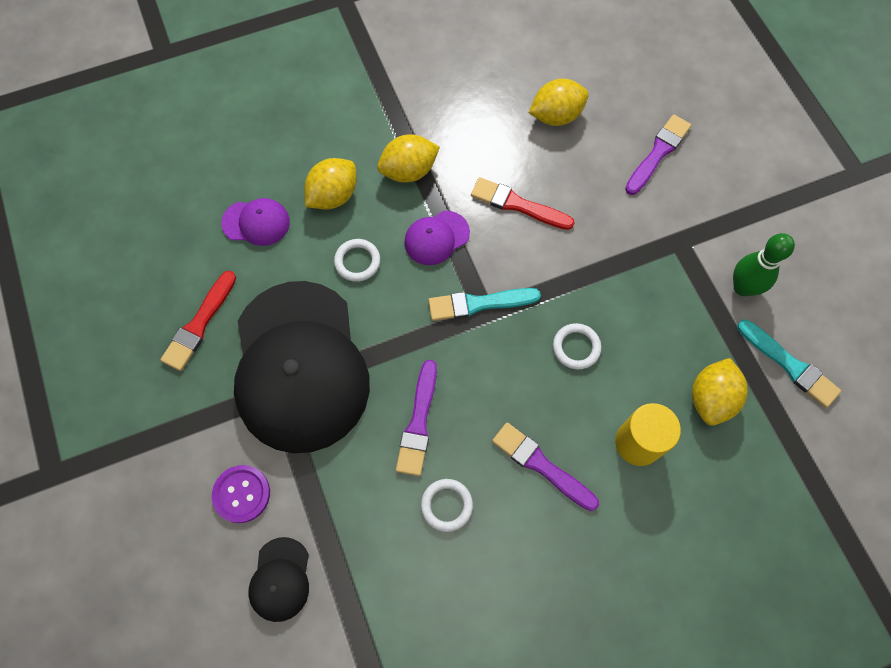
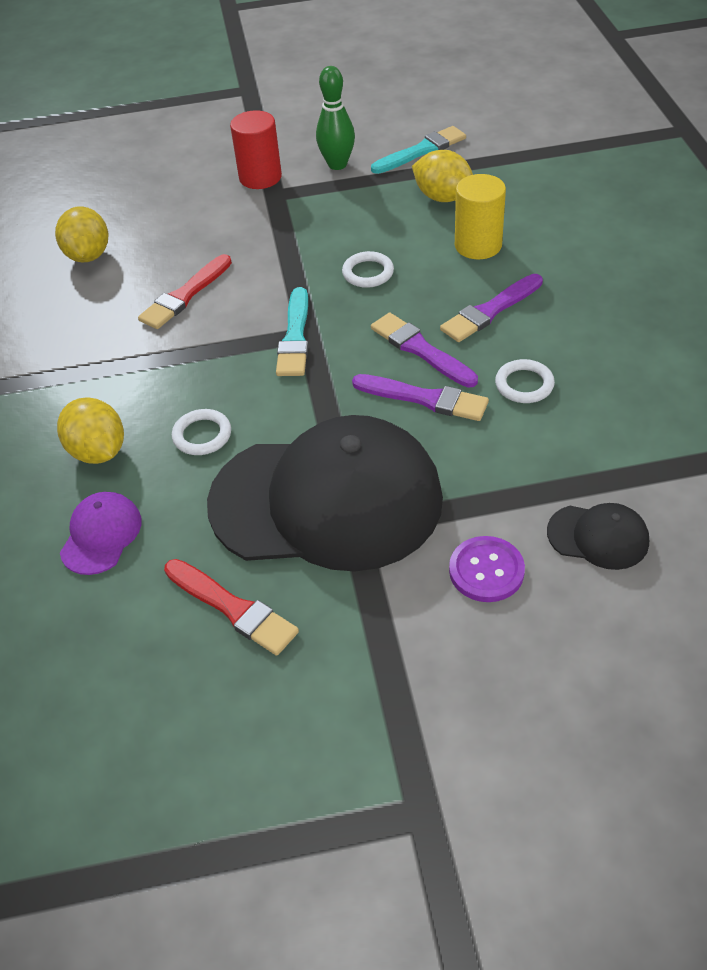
camera: 75 degrees left, 20 degrees down
yellow lemon [377,134,440,182] -> none
purple cap [404,211,470,265] -> none
purple brush [625,114,691,195] -> purple brush moved to [371,312,478,388]
none -> red cylinder [230,110,282,189]

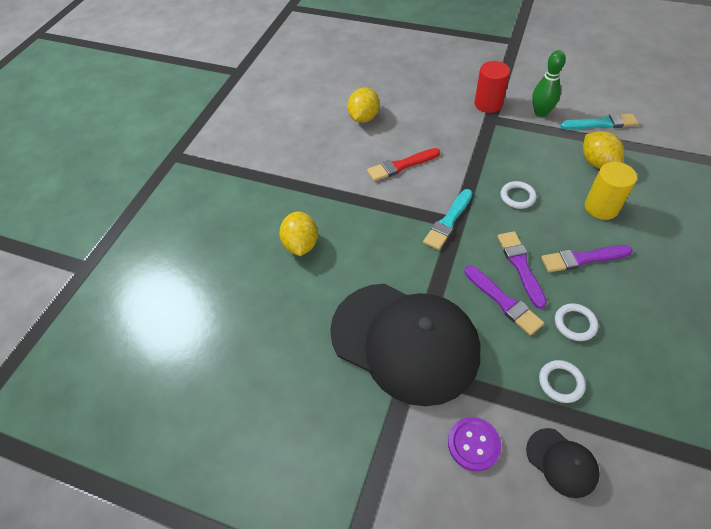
camera: 30 degrees right, 5 degrees up
purple cap [60,492,142,575] -> none
red brush [164,559,299,656] -> none
white ring [172,409,231,455] -> white ring moved to [539,360,586,403]

